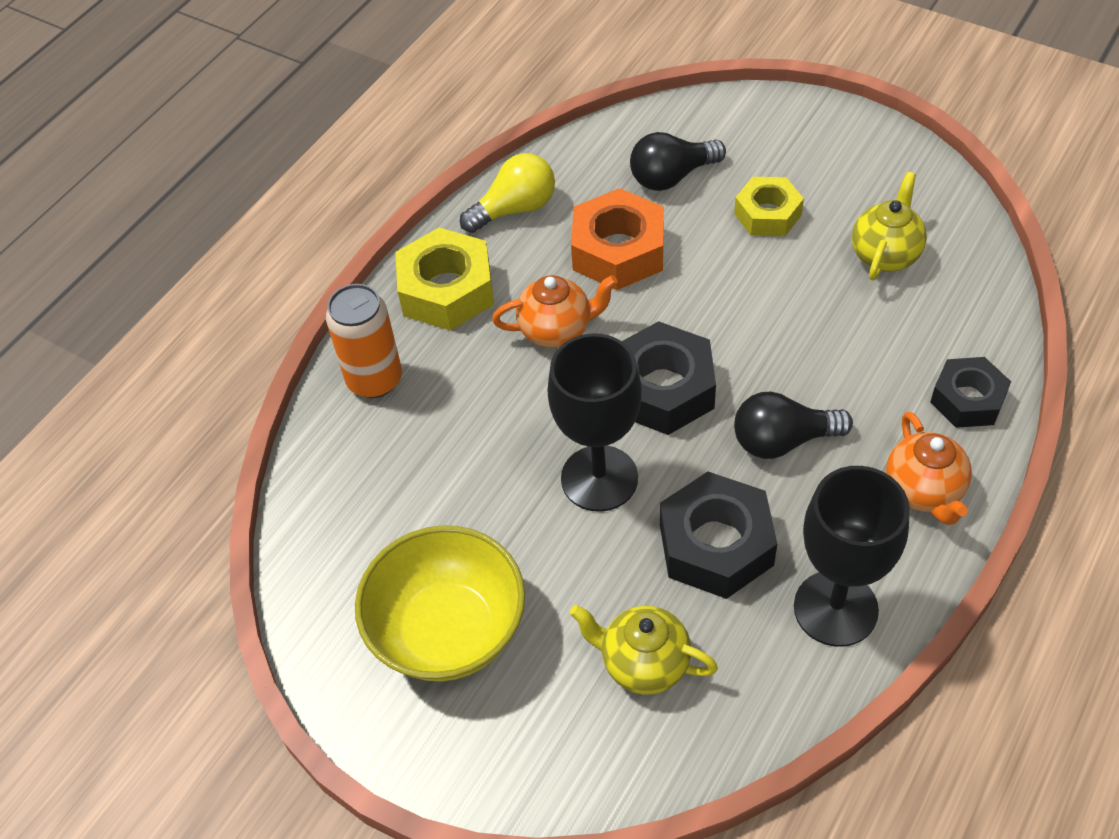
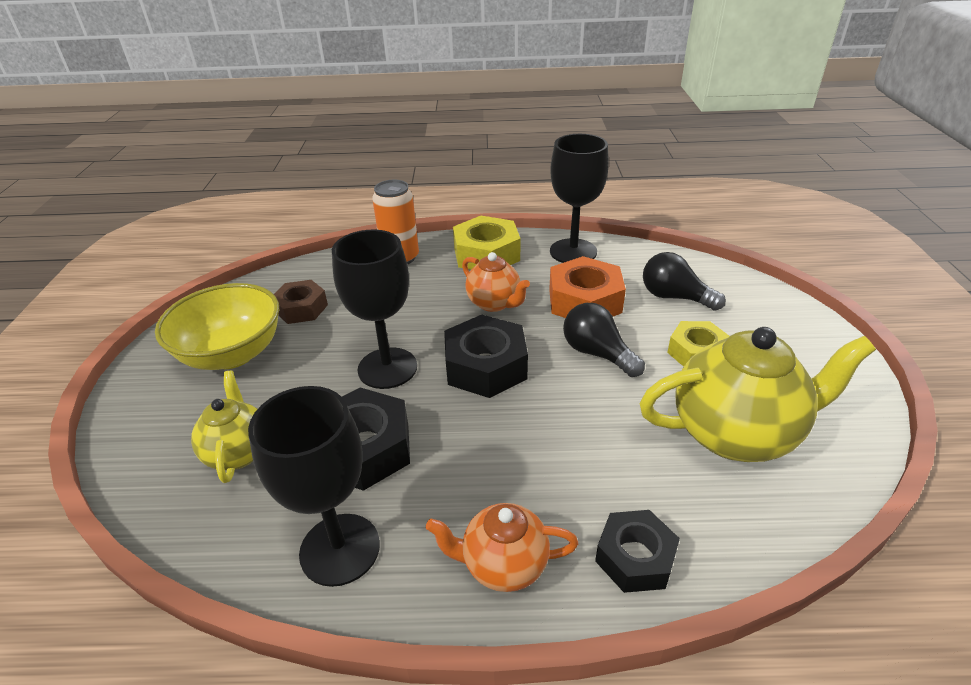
camera: 55 degrees right, 15 degrees down
yellow light bulb [460,153,555,233] -> black goblet [550,134,609,263]
black light bulb [734,391,853,459] -> black light bulb moved to [563,303,645,377]
yellow teapot [852,172,927,280] -> yellow teapot [640,327,876,462], size x1.78
orange teapot [886,412,972,525] -> orange teapot turned 45 degrees clockwise [426,503,578,592]
none -> brown nut [274,280,328,324]

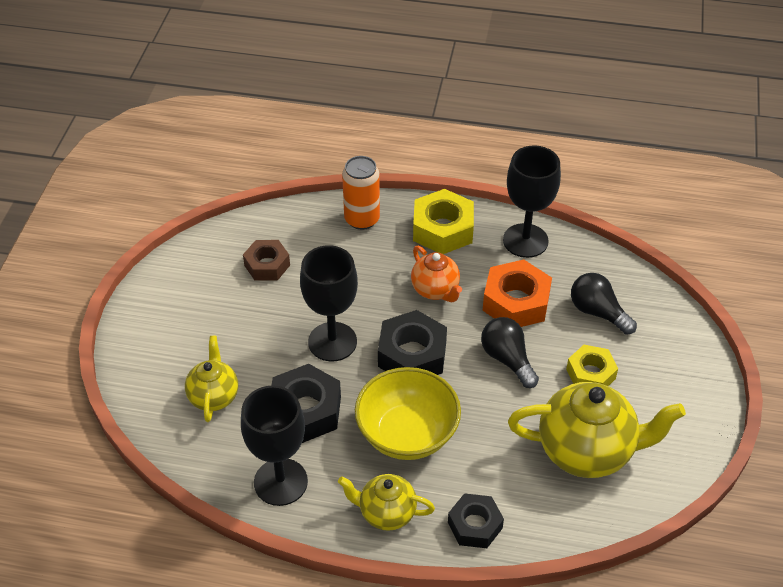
camera: 10 degrees right, 10 degrees up
yellow bowl [155,283,279,370] -> yellow bowl moved to [355,367,461,460]
orange teapot [426,503,578,592] -> yellow teapot [338,474,435,531]

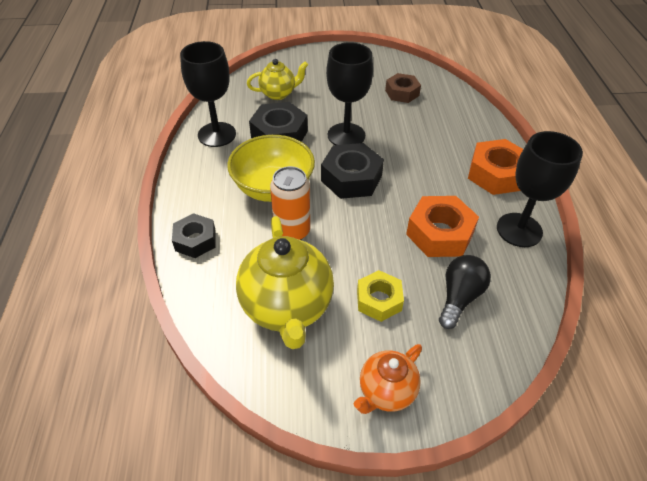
camera: 75 degrees right, 0 degrees up
yellow teapot [338,474,435,531] -> none
orange can [342,156,380,230] -> orange can moved to [270,166,310,240]
orange teapot [411,246,462,302] -> orange teapot moved to [354,344,422,414]
yellow nut [413,189,474,254] -> orange nut [468,139,523,195]
black light bulb [481,317,539,388] -> none

